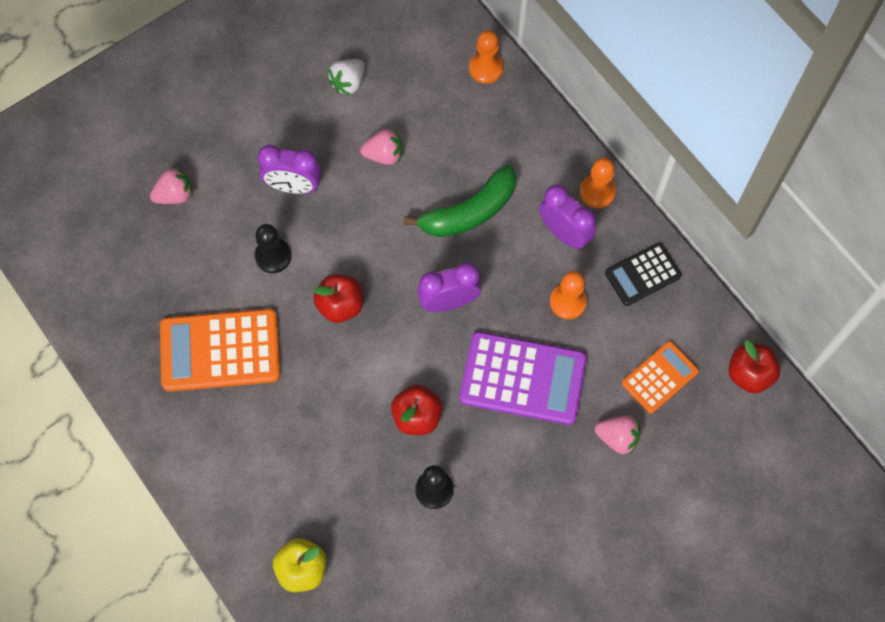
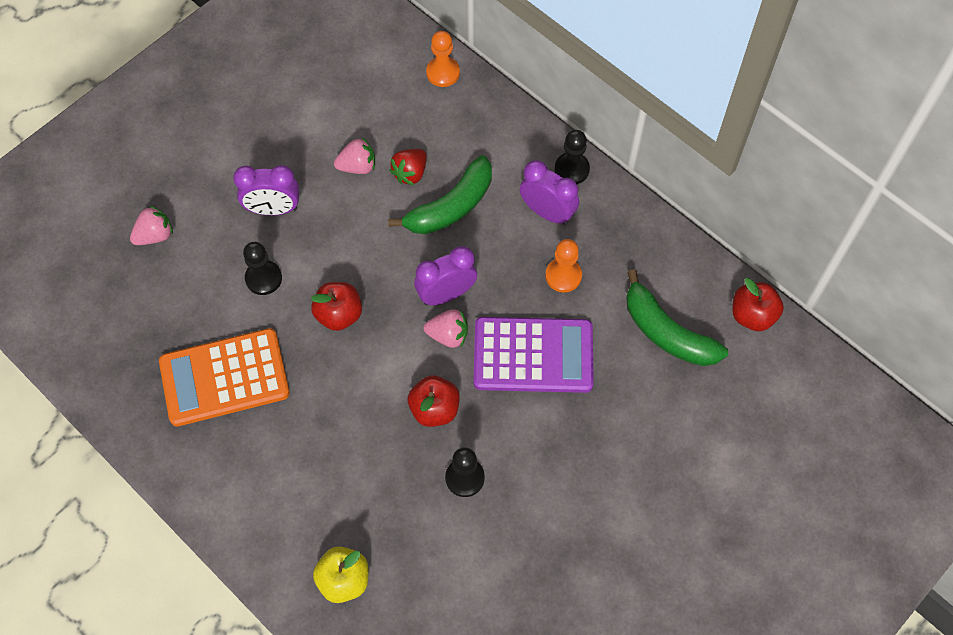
camera: 10 degrees left, 5 degrees down
white strawberry [327,59,365,96] -> none
orange pawn [580,158,616,208] -> black pawn [555,130,590,184]
pink strawberry [595,415,640,454] -> pink strawberry moved to [424,310,468,348]
black calculator [605,243,682,306] -> none
orange calculator [622,341,699,414] -> green banana [626,269,728,366]
none -> red strawberry [389,149,427,185]

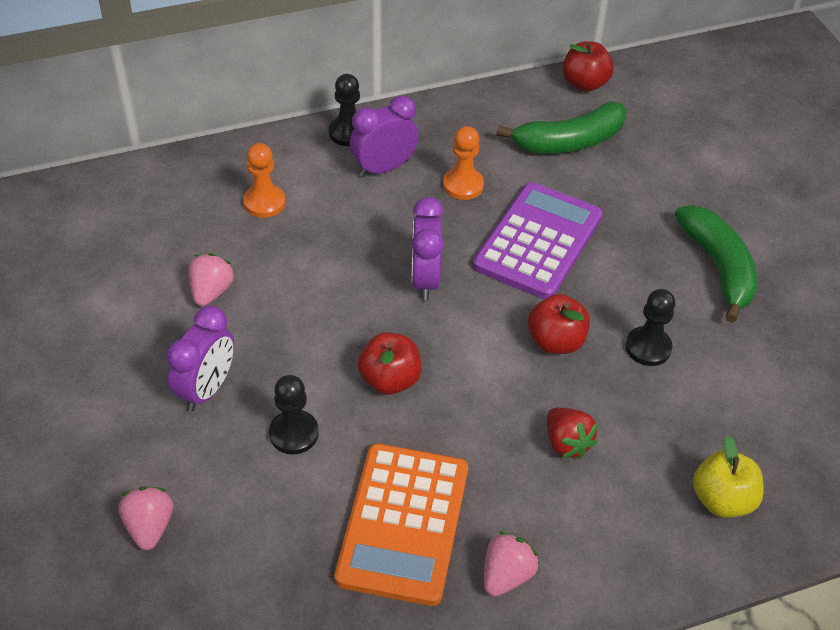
camera: 65 degrees left, 15 degrees down
green banana [388,155,492,234] -> green banana moved to [675,205,758,323]
red strawberry [389,149,427,185] -> red strawberry moved to [547,408,598,459]
pink strawberry [424,310,468,348] -> pink strawberry moved to [484,532,539,597]
orange pawn [426,31,460,87] -> orange pawn moved to [243,143,286,218]

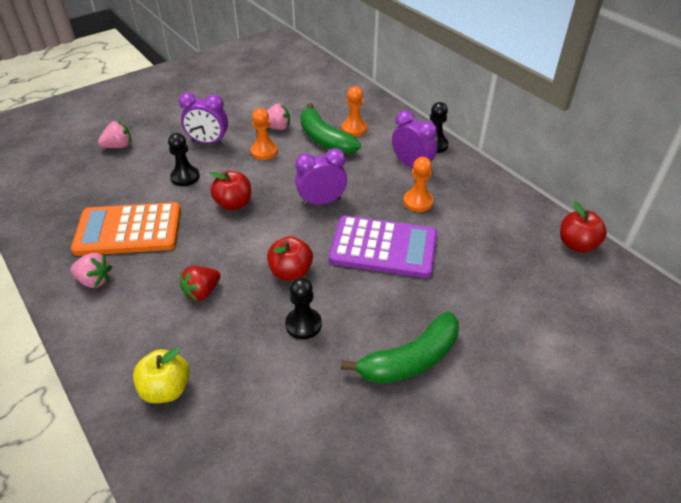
camera: 75 degrees right, 5 degrees down
green banana [496,102,627,154] -> green banana moved to [300,103,361,154]
none -> orange pawn [251,108,278,160]

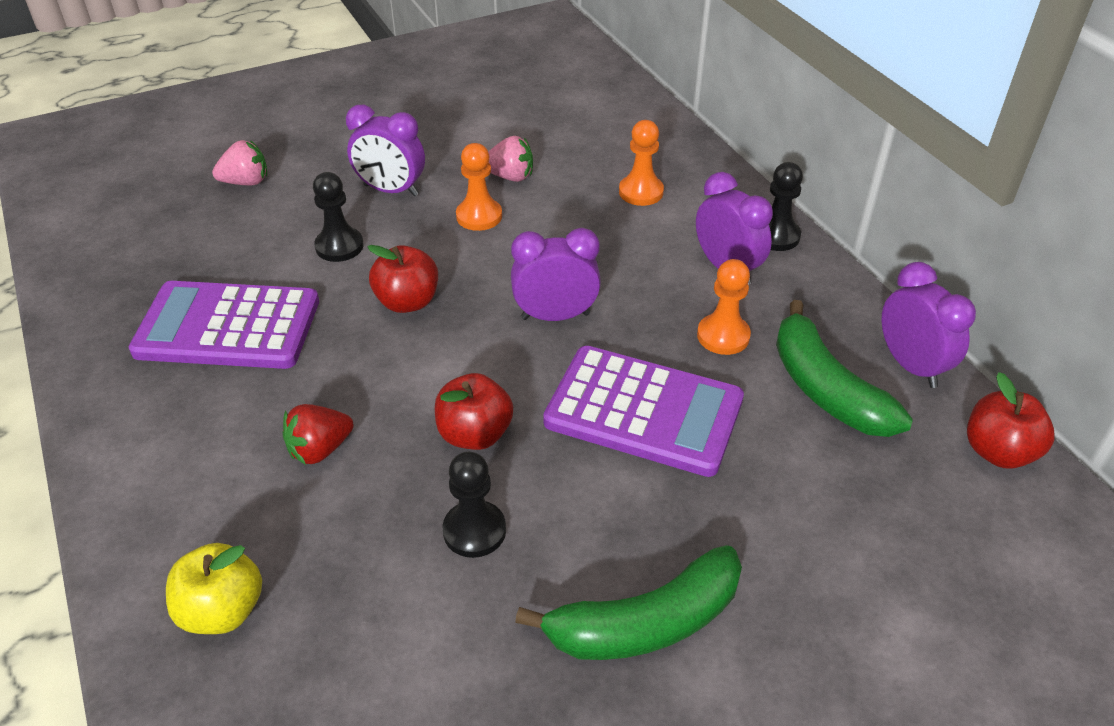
camera: 10 degrees right, 0 degrees up
orange calculator [71,202,181,256] -> purple calculator [129,281,319,369]
pink strawberry [71,253,112,288] -> none
green banana [300,103,361,154] -> green banana moved to [776,300,913,437]
none -> purple clock [881,262,976,388]

